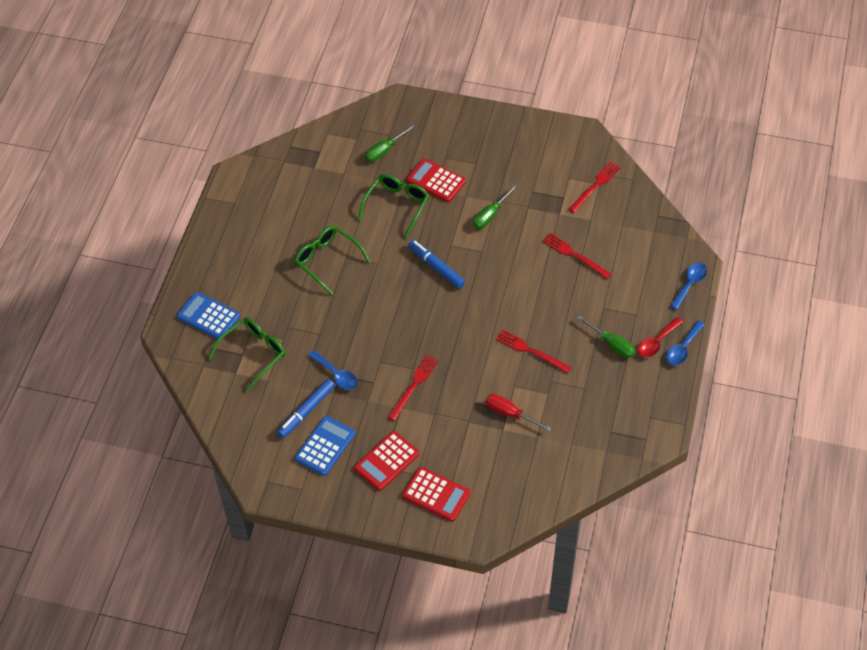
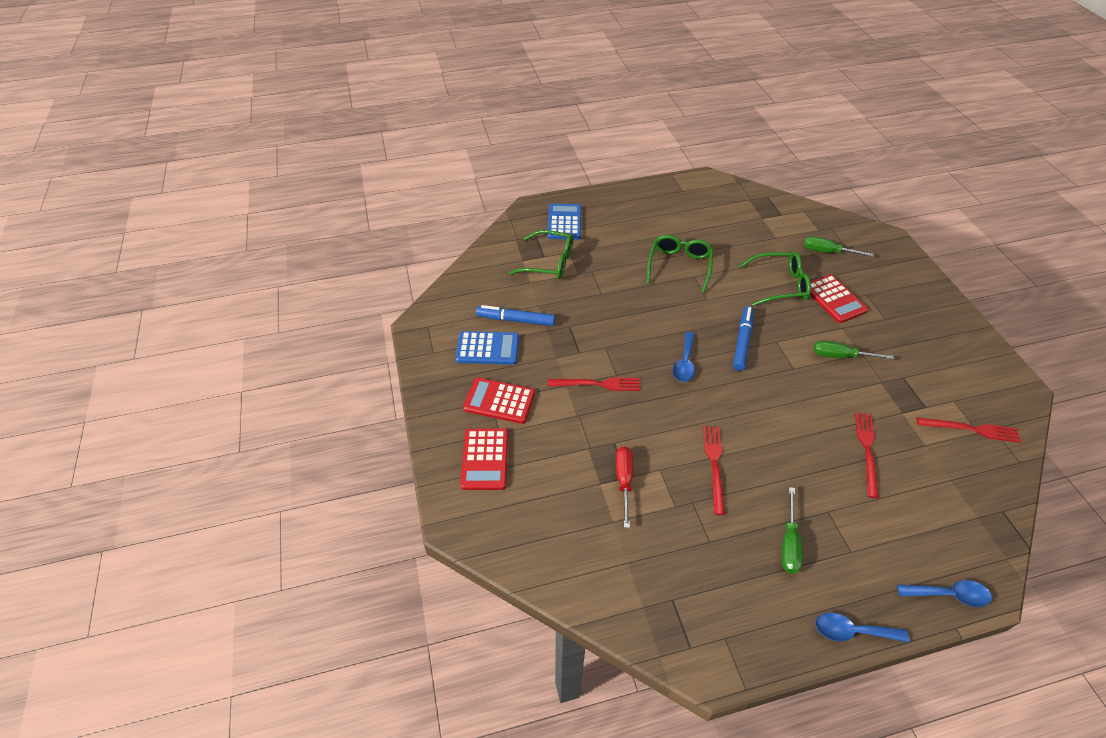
camera: 60 degrees right, 5 degrees down
blue spoon [308,350,358,390] -> blue spoon moved to [673,332,695,382]
red calculator [407,158,466,202] -> red calculator turned 150 degrees clockwise [810,274,868,323]
red spoon [638,317,683,357] -> none

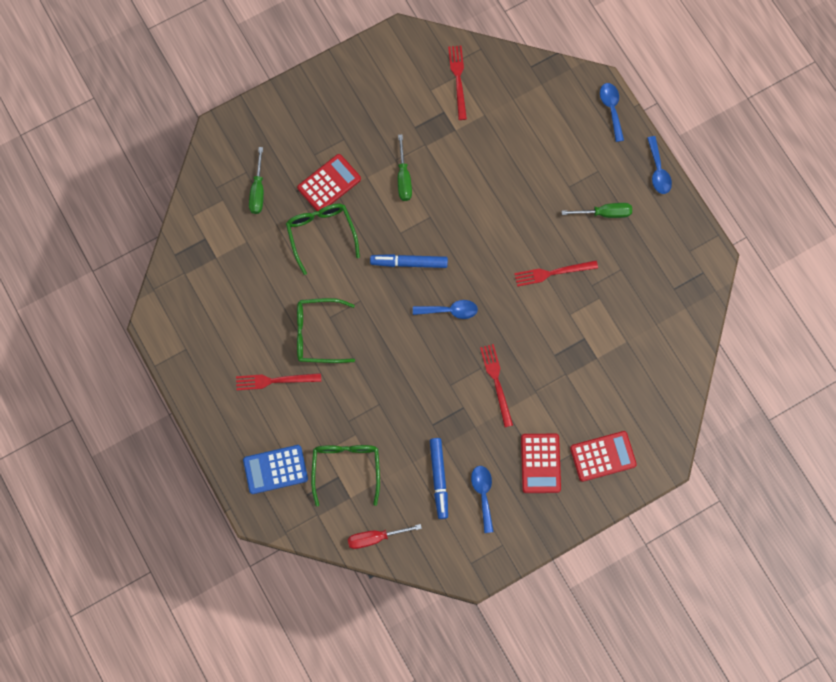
camera: 105 degrees left, 25 degrees up
blue calculator [456,331,519,365] -> blue spoon [471,466,494,533]
red screwdriver [616,446,633,528] -> red screwdriver moved to [348,524,422,549]
red fork [855,412,879,498] -> red fork moved to [236,373,321,390]

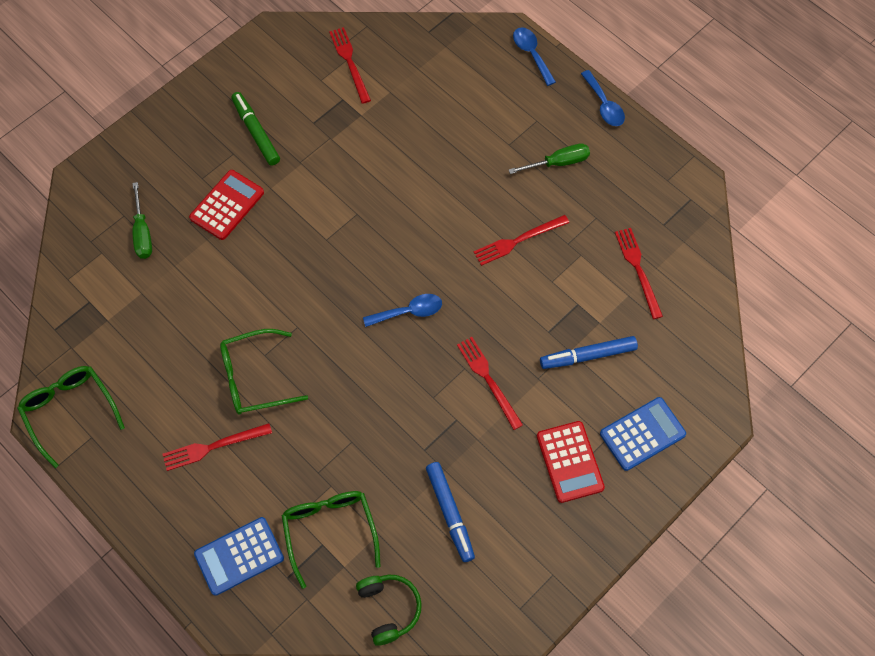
camera: 15 degrees left, 10 degrees down
green glasses [286,204,360,275] -> green glasses moved to [17,366,125,468]
red screwdriver [348,524,422,549] -> green headphones [356,575,422,646]
blue marker [370,254,448,268] -> blue marker moved to [540,336,638,369]
green screwdriver [398,135,412,201] -> none
blue spoon [471,466,494,533] -> none
red calculator [570,431,637,482] -> blue calculator [600,397,686,471]
none -> green marker [231,92,280,166]
none -> red fork [615,228,663,319]

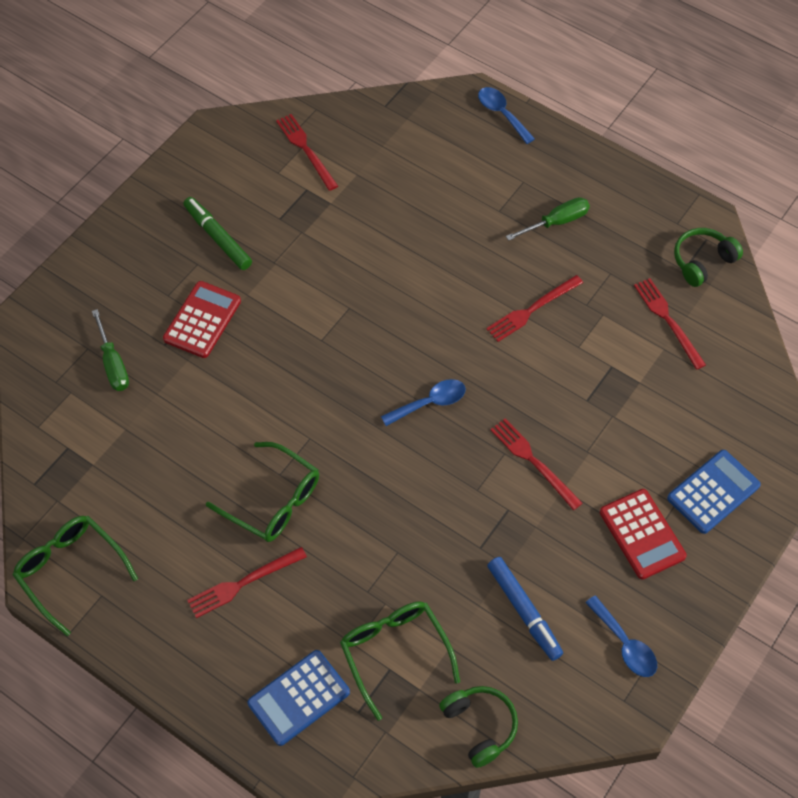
camera: 10 degrees left, 5 degrees down
green glasses [220,329,308,414] -> green glasses turned 120 degrees counterclockwise [206,442,319,542]
blue marker [540,336,638,369] -> none
blue spoon [581,70,625,126] -> blue spoon moved to [585,595,657,677]
none -> green headphones [674,228,743,287]

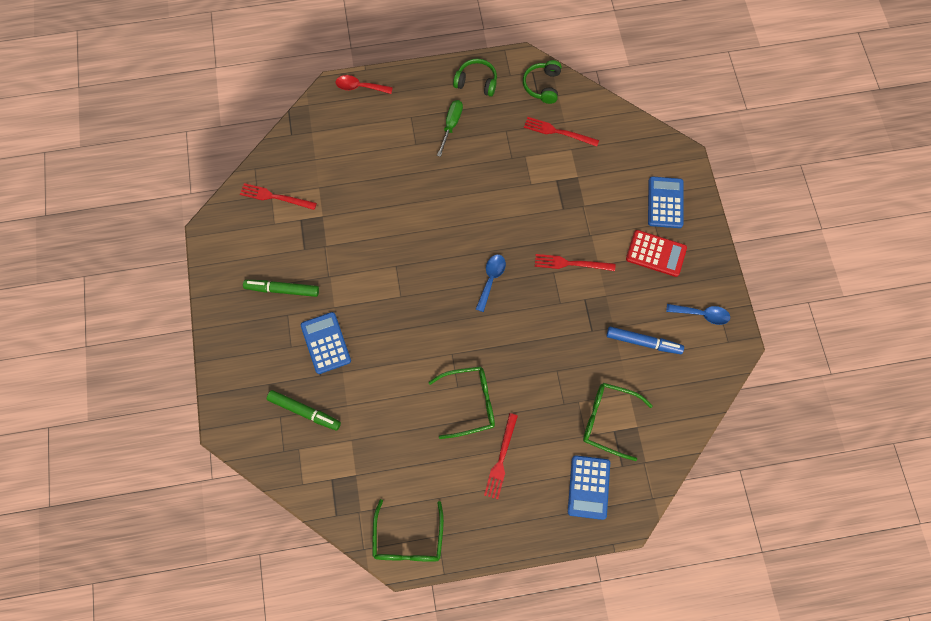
camera: 45 degrees left, 10 degrees up
green glasses [13,516,138,636] -> green glasses turned 90 degrees counterclockwise [373,499,444,562]
green screwdriver [92,309,129,391] -> green marker [267,390,341,431]
red calculator [163,281,241,358] -> blue calculator [301,312,351,374]
green headphones [439,686,518,768] -> green headphones moved to [453,59,497,97]
blue spoon [478,87,535,144] -> red spoon [336,75,393,94]
red fork [486,275,583,342] -> none

